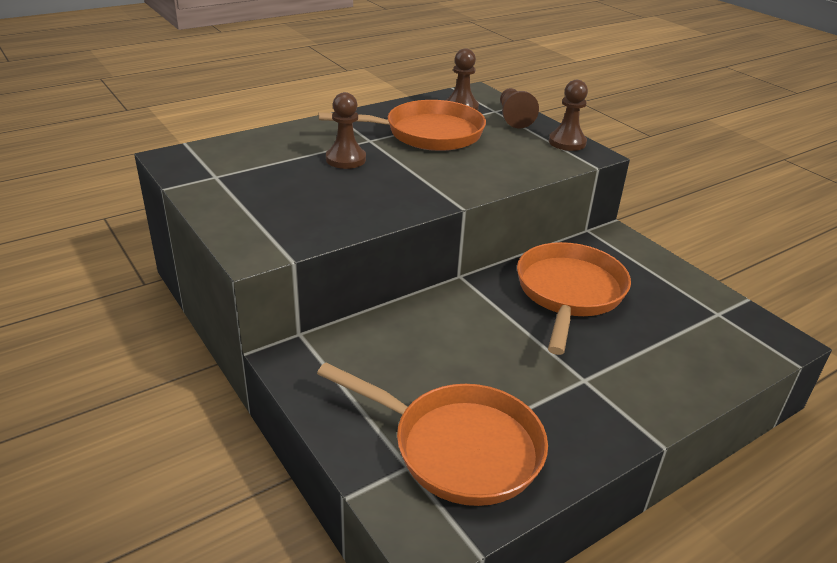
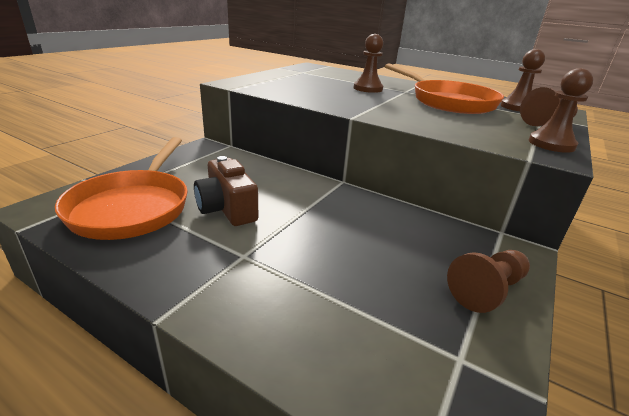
camera: 65 degrees right, 5 degrees down
orange pan [517,242,631,355] -> none
none -> brown camera [194,156,258,226]
none -> brown pawn [447,250,530,313]

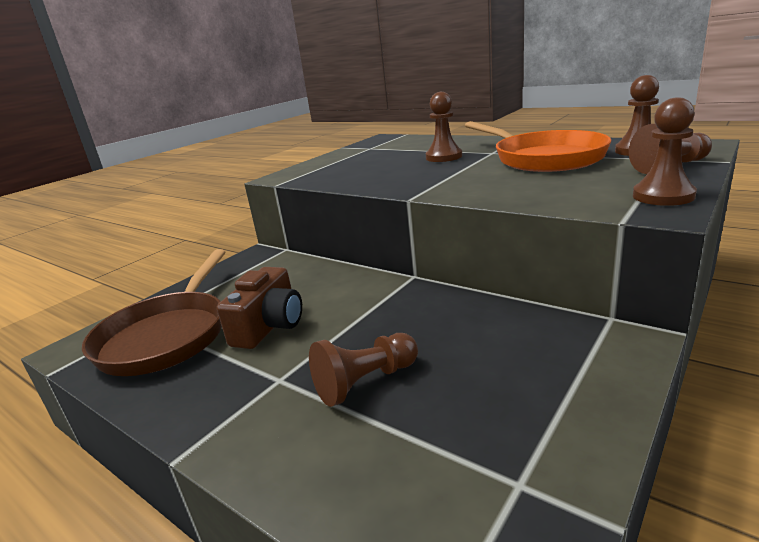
camera: 10 degrees right, 5 degrees down
orange pan [55,137,188,240] -> brown pan [82,249,225,376]
brown camera [194,156,258,226] -> brown camera turned 135 degrees counterclockwise [217,267,302,349]
brown pawn [447,250,530,313] -> brown pawn moved to [309,333,418,407]

